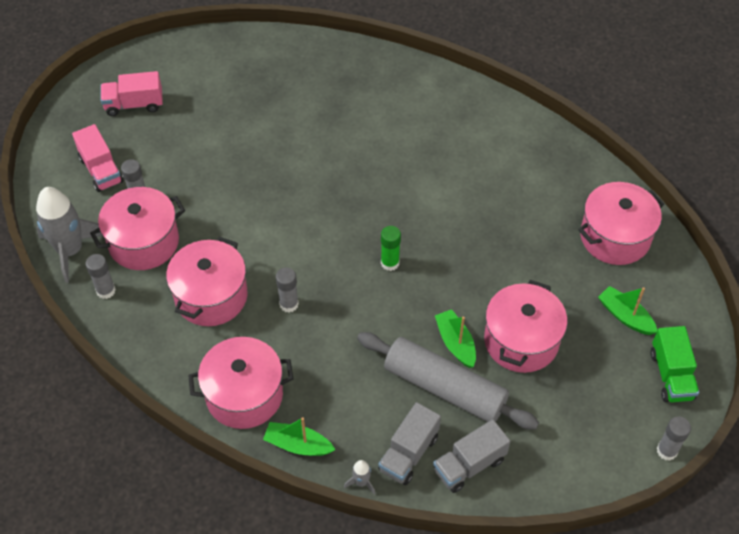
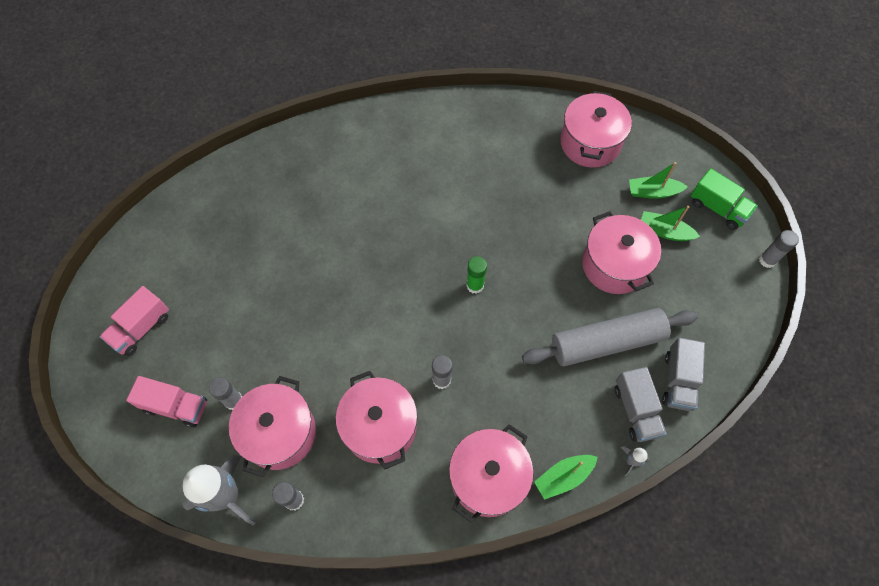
camera: 45 degrees left, 10 degrees up
green boat [435,309,476,368] -> green boat moved to [641,206,700,241]

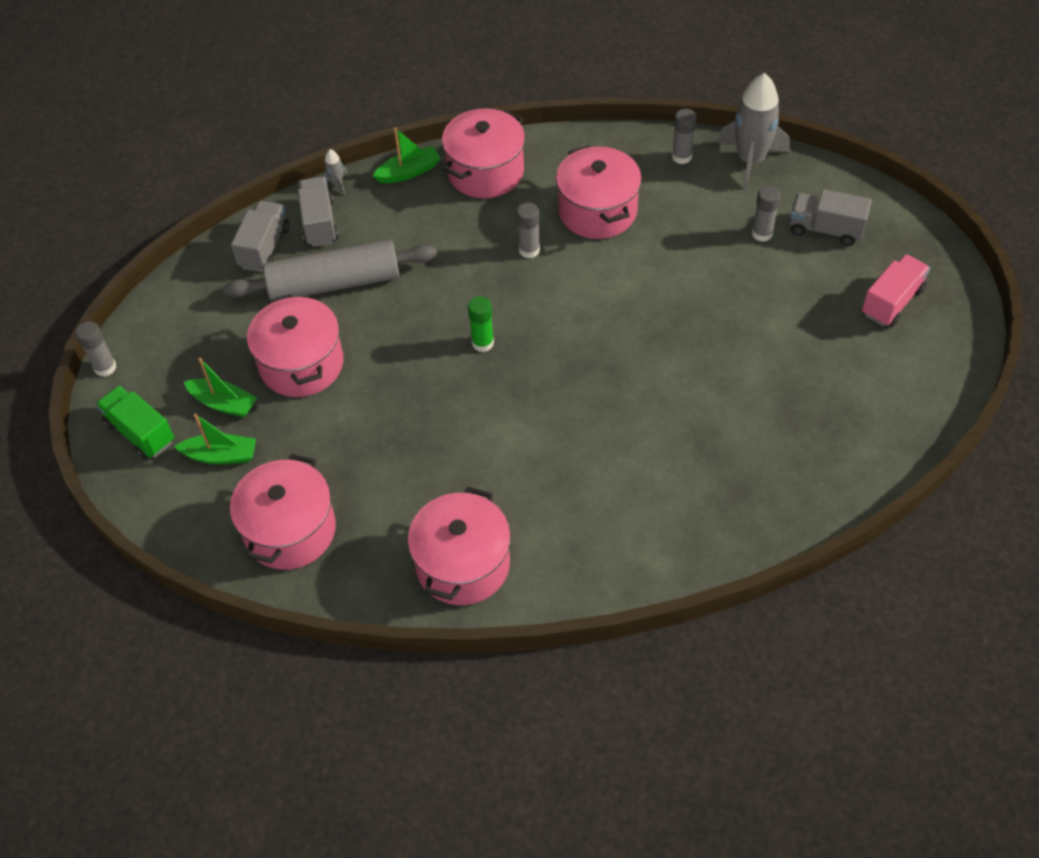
camera: 175 degrees left, 10 degrees down
pink truck [126,376,207,427] -> grey truck [790,189,872,246]
pink pot [229,376,316,477] -> pink pot moved to [408,487,511,605]

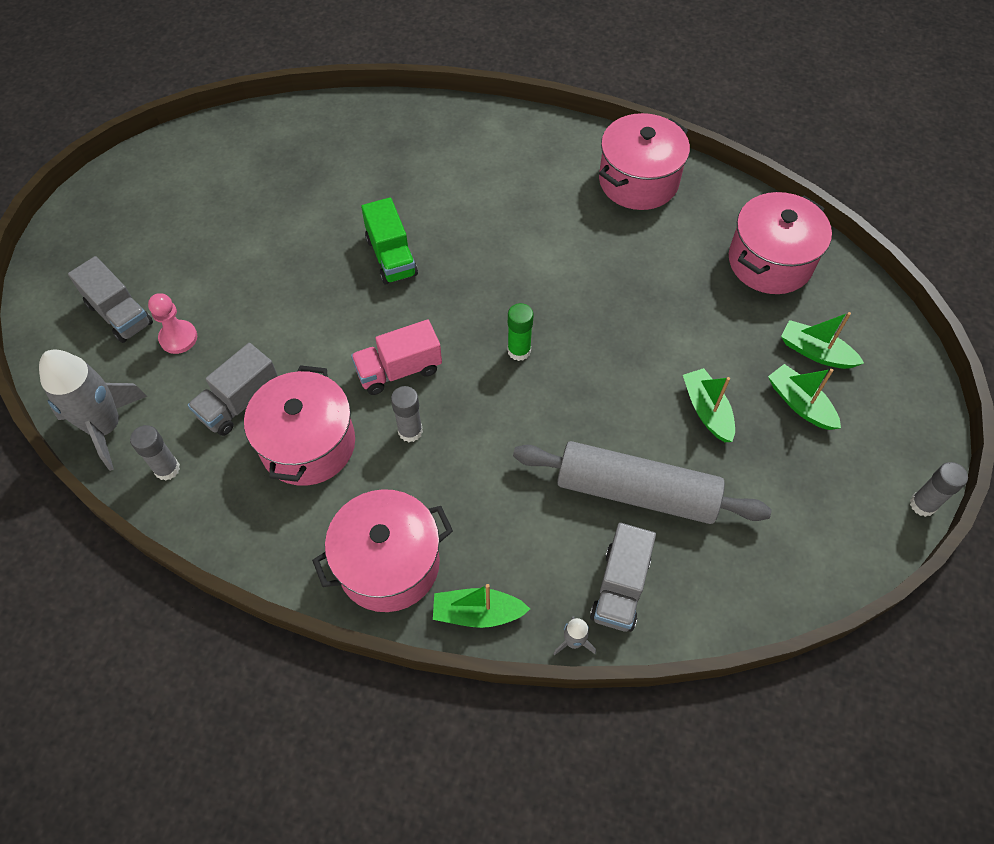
camera: 155 degrees left, 5 degrees up
green truck [96,385,174,459] -> green truck moved to [361,197,418,284]
grey truck [231,201,290,272] -> grey truck moved to [188,343,278,436]
pink pot [247,294,344,397] -> green boat [683,368,735,442]
grey glue stick [752,186,781,242] -> pink pawn [148,293,197,354]
pink truck [862,254,930,327] -> pink truck moved to [351,320,442,395]

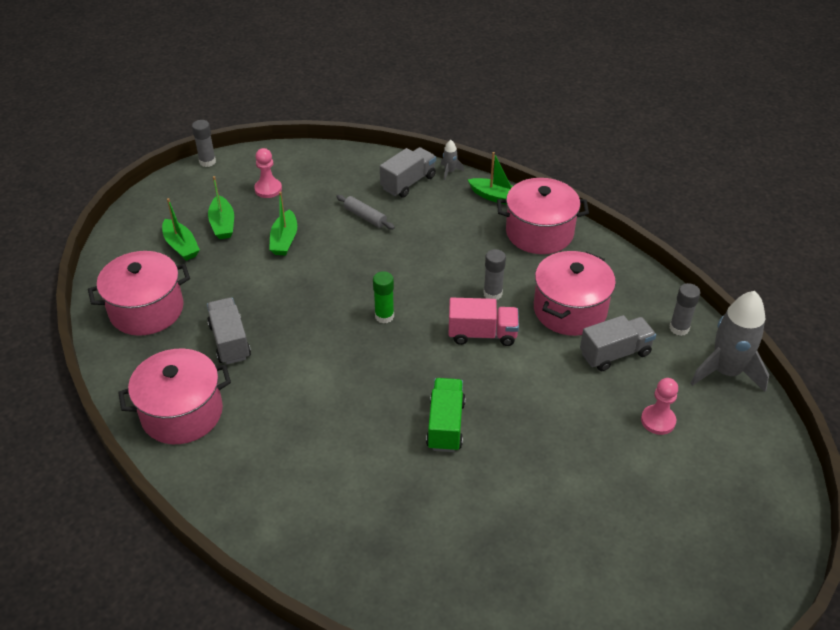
camera: 155 degrees left, 15 degrees down
grey truck [68,256,153,343] -> grey truck moved to [207,298,251,364]
grey rolling pin [513,441,772,524] -> grey rolling pin [336,195,395,229], size x0.44
none -> pink pawn [254,148,282,198]

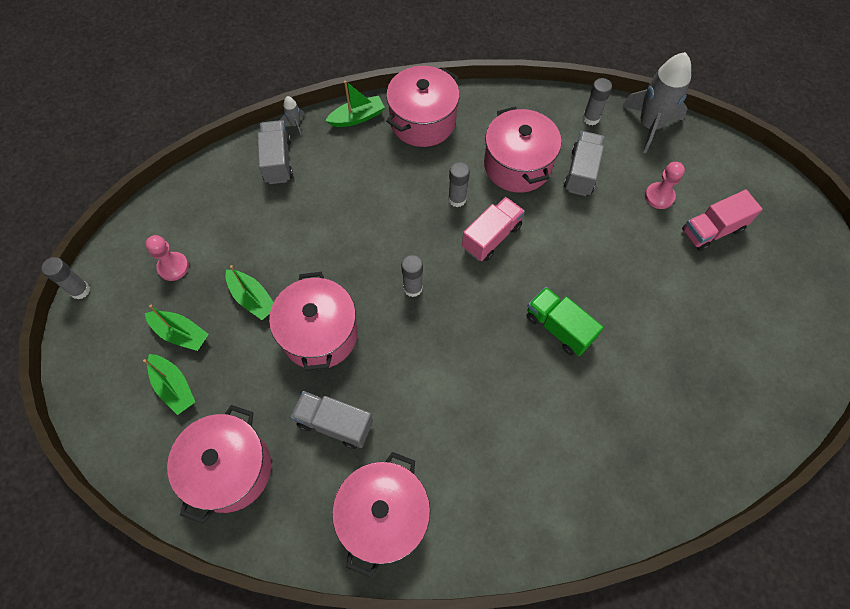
camera: 50 degrees left, 20 degrees up
green boat [162,198,200,261] -> green boat turned 45 degrees clockwise [143,354,195,415]
grey rolling pin [336,195,395,229] -> none
green glue stick [373,271,394,324] -> grey glue stick [401,255,423,297]
none -> pink pot [269,272,358,371]
none -> pink truck [682,190,763,251]

